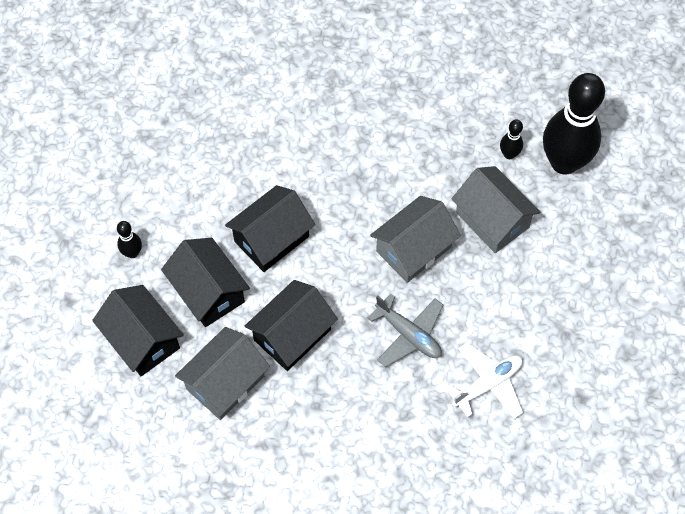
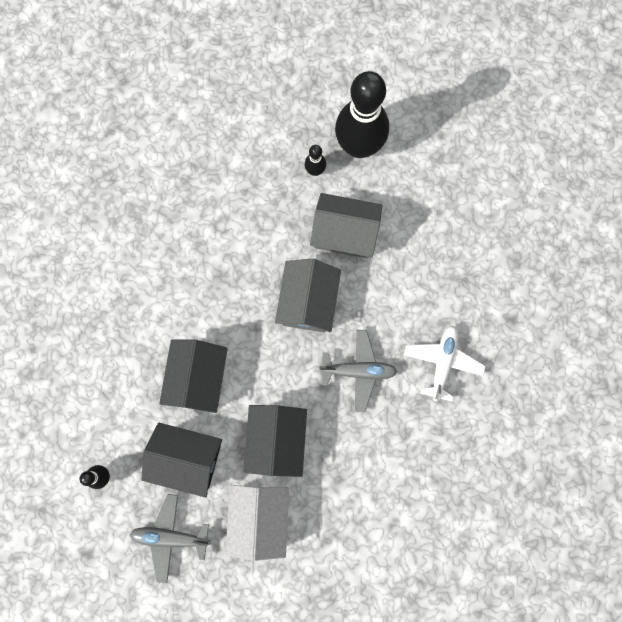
camera: 40 degrees left, 15 degrees up
black house [92,285,184,376] -> grey plane [129,494,211,583]
grey house [175,327,270,420] -> white house [225,485,289,561]

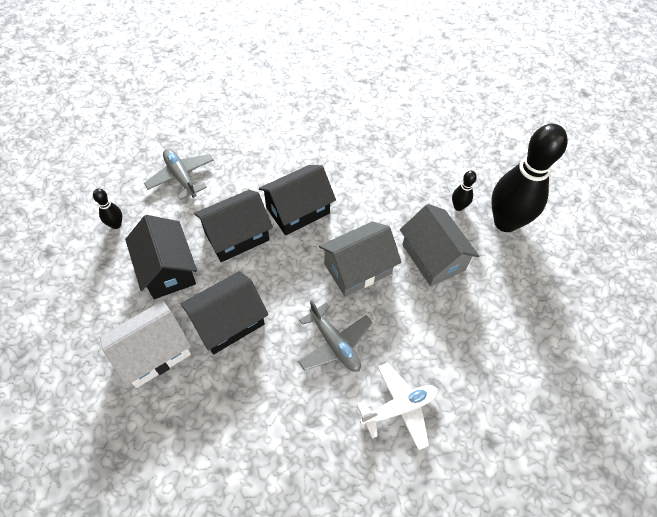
camera: 50 degrees right, 20 degrees down
grey plane [129,494,211,583] -> grey plane moved to [144,149,214,200]
none -> black house [259,165,336,235]

